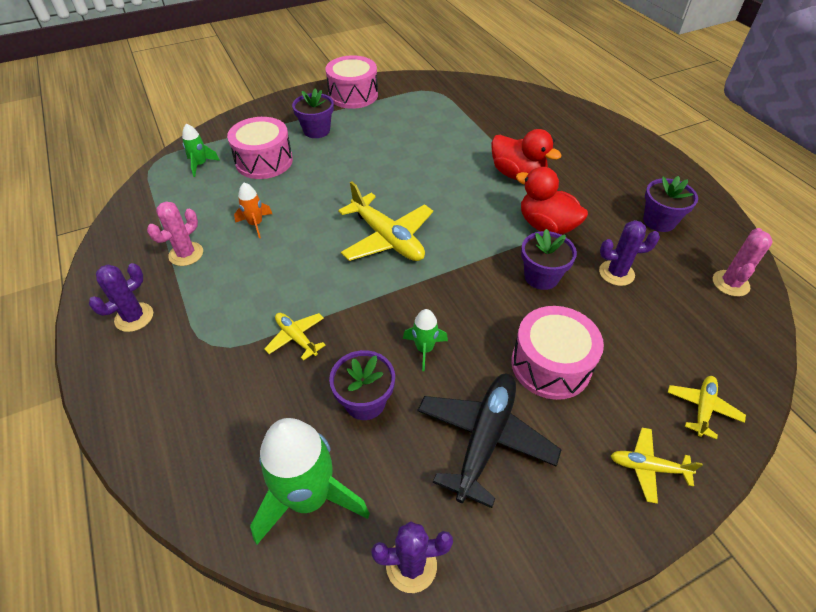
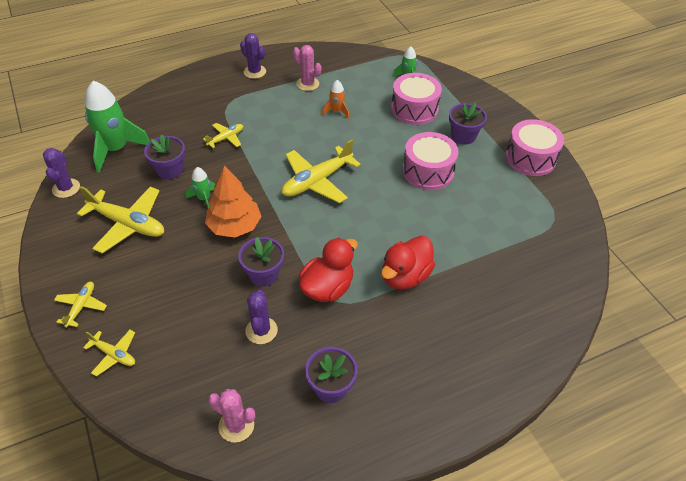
camera: 90 degrees right, 0 degrees up
black plane [417,374,562,508] -> yellow plane [77,186,164,253]
pink drum [511,306,604,400] -> pink drum moved to [403,132,459,190]
none -> orange tree [205,165,262,238]

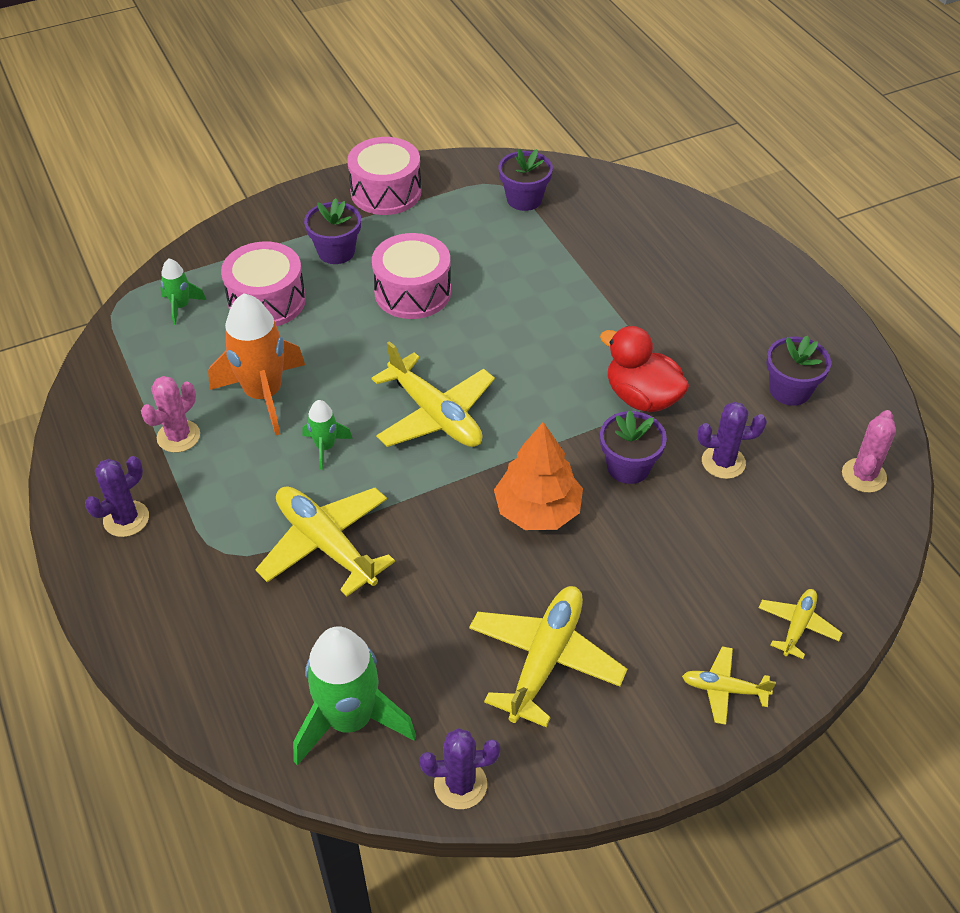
camera: 90 degrees left, 0 degrees up
purple flower pot [144,134,185,179] -> purple flower pot moved to [499,149,553,211]
green rocket [186,167,215,208] -> green rocket moved to [302,400,353,470]
yellow plane [203,123,243,148] -> yellow plane [255,486,395,597], size x1.89
orange rocket [322,80,349,119] -> orange rocket [208,293,305,435], size x2.03
red duck [381,236,435,289] -> none

